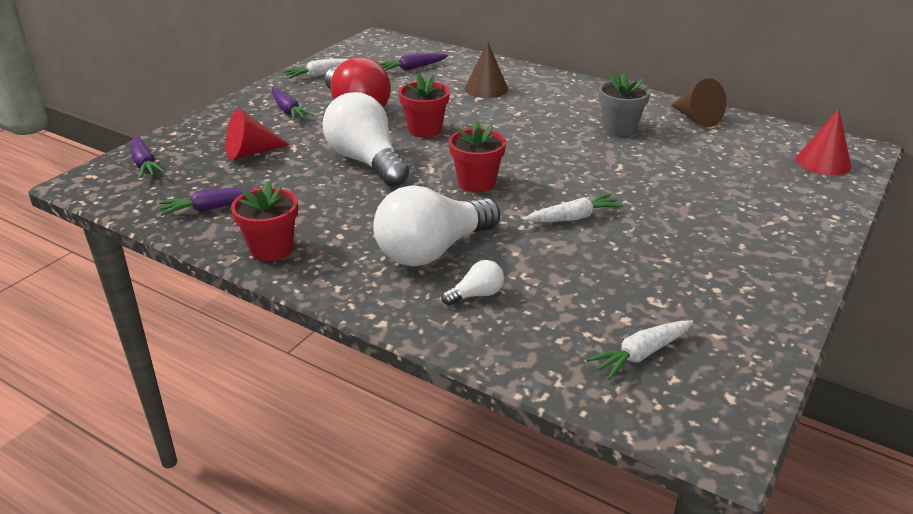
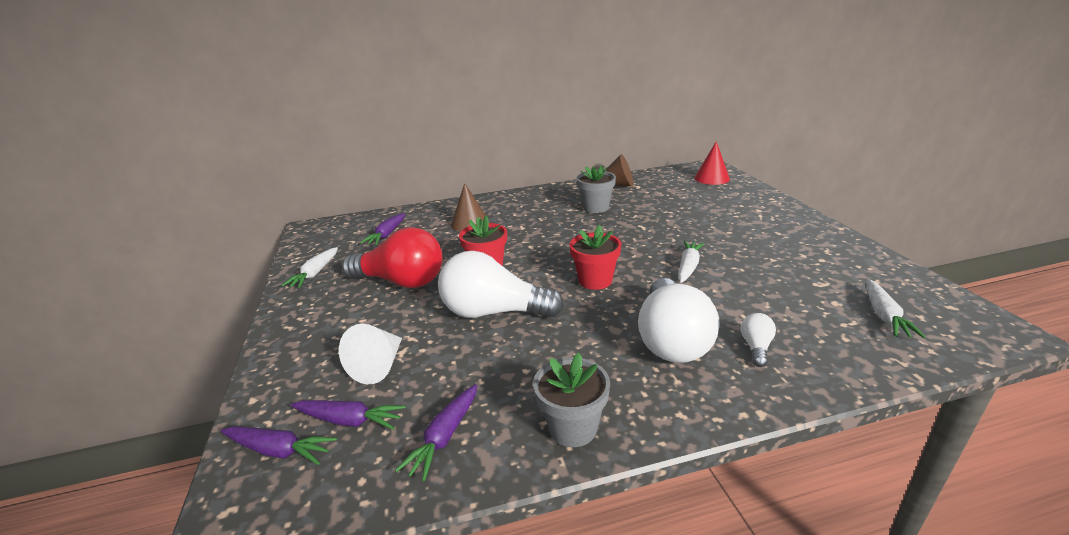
camera: 45 degrees left, 5 degrees down
red cone [226,108,290,160] -> white cone [339,324,402,384]
red flower pot [231,181,298,262] -> grey flower pot [533,353,610,447]
purple carrot [272,87,314,120] -> purple carrot moved to [291,400,406,430]

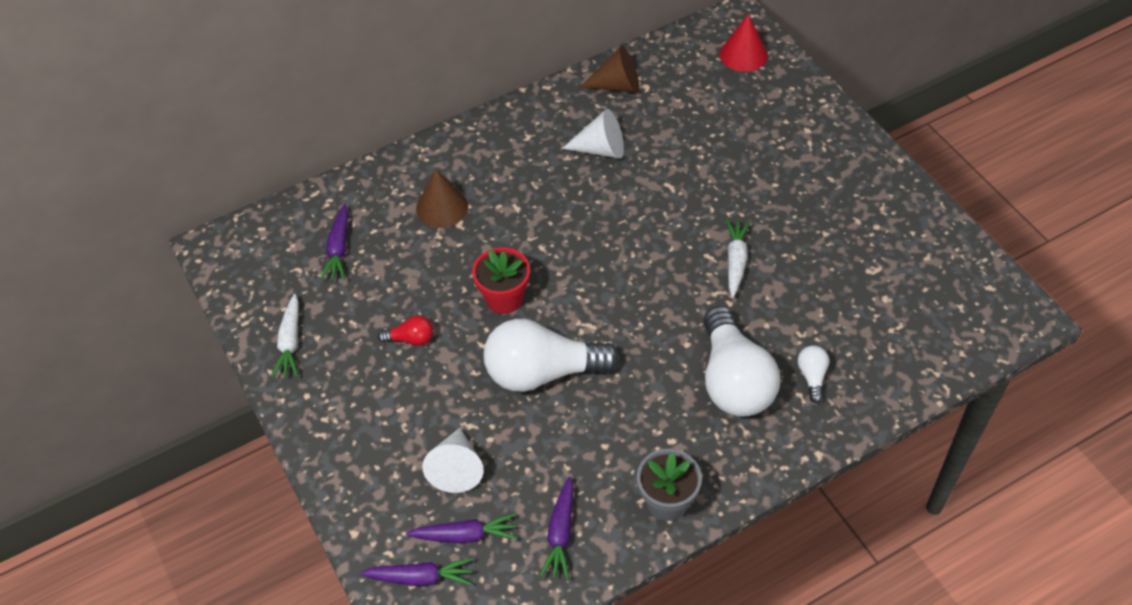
camera: 15 degrees left, 25 degrees up
red light bulb [342,227,443,288] -> red light bulb [378,316,433,346], size x0.43
red flower pot [569,225,621,290] -> none
grey flower pot [576,165,616,213] -> white cone [562,109,624,159]
white carrot [867,279,926,338] -> none

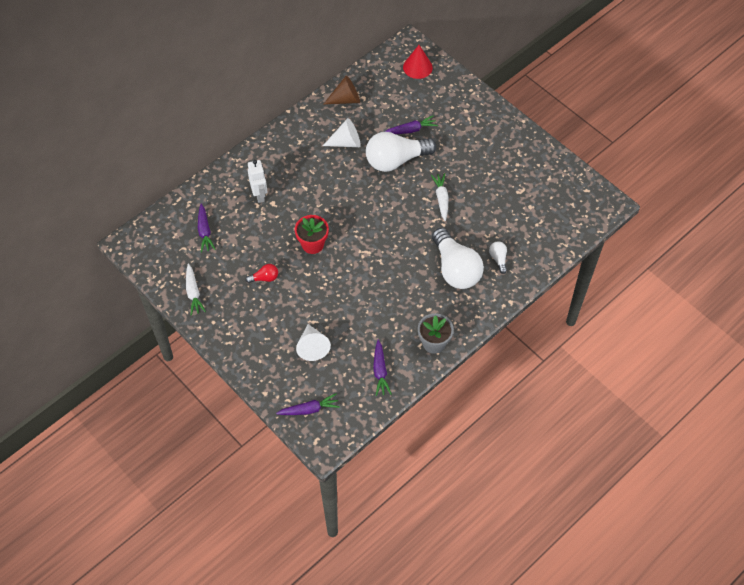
camera: 15 degrees left, 5 degrees up
purple carrot [406,513,518,543] -> purple carrot moved to [385,115,438,134]
brown cone [416,169,468,228] -> white robot [248,160,268,203]
white light bulb [484,319,620,392] -> white light bulb moved to [366,132,436,172]

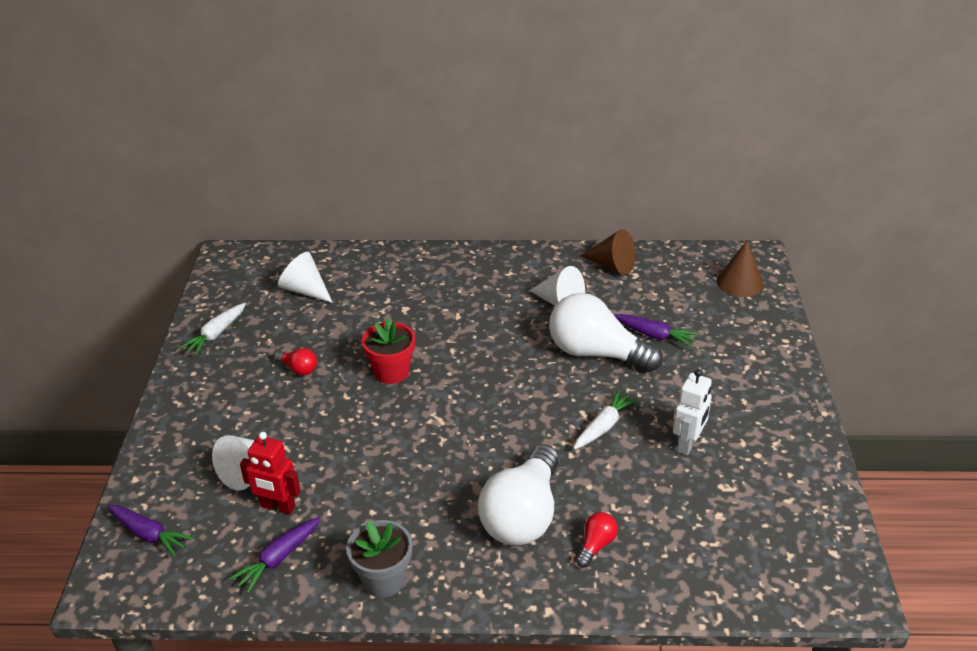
camera: 45 degrees right, 20 degrees down
purple carrot [198,203,216,253] -> white cone [278,252,333,303]
white robot [248,160,268,203] -> white robot moved to [673,369,712,455]
red cone [403,45,433,79] -> brown cone [717,240,764,297]
white light bulb [489,241,507,274] -> red light bulb [576,512,618,568]
none -> red robot [240,432,301,515]

